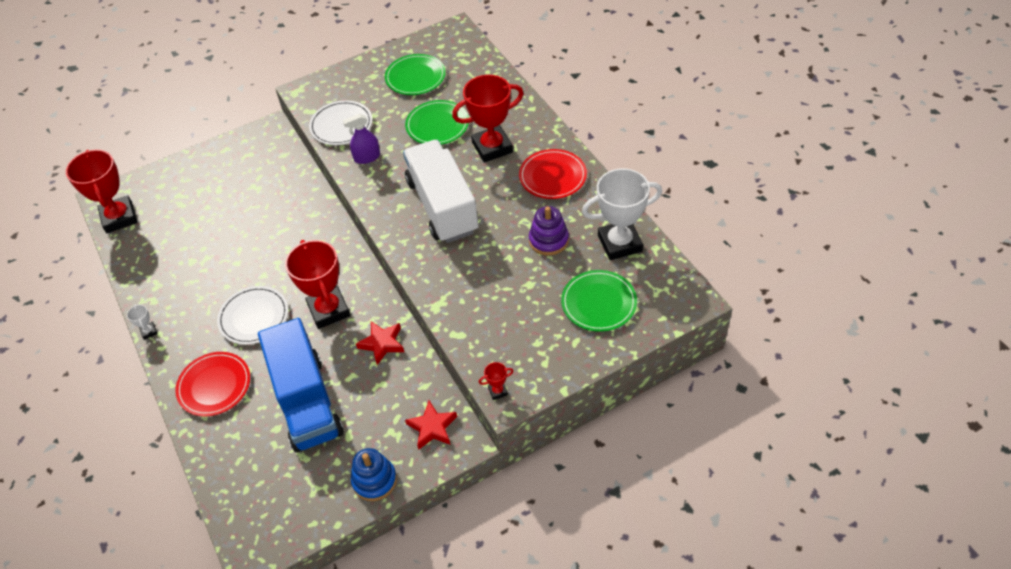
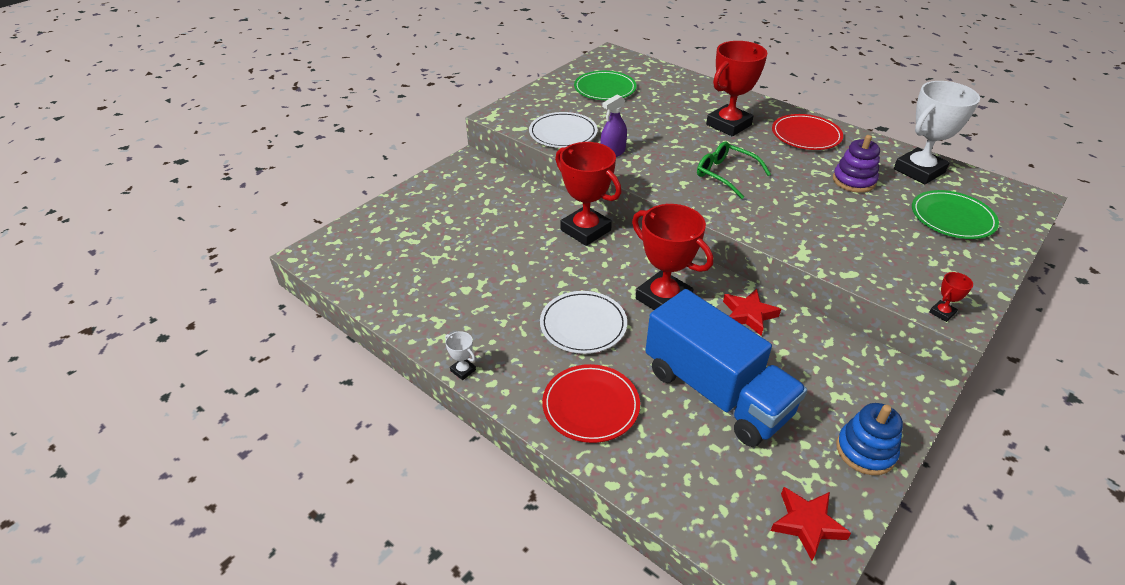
camera: 25 degrees left, 10 degrees down
red trophy [66,150,137,233] -> red trophy moved to [555,142,621,246]
white truck [403,140,479,243] -> green glasses [697,142,771,199]
green plate [405,100,469,145] -> none
red star [405,401,457,450] -> red star moved to [771,487,851,561]

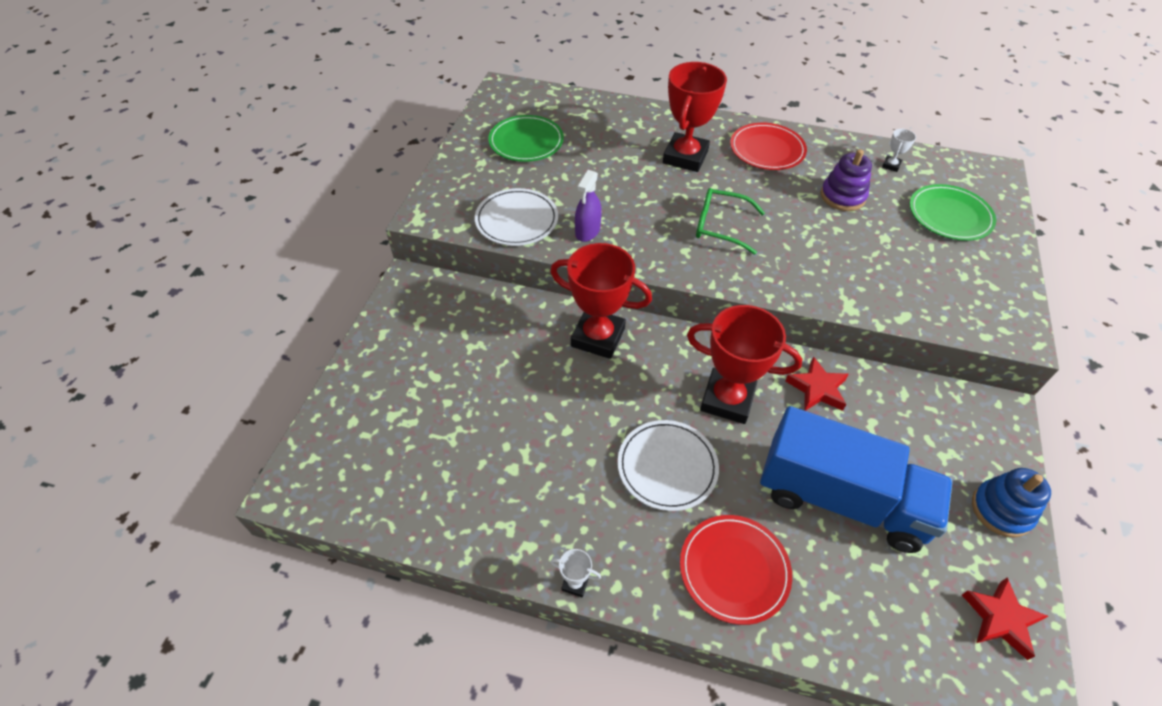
camera: 25 degrees left, 10 degrees up
white trophy [894,81,980,184] -> white trophy [882,129,916,172], size x0.41
red trophy [929,272,973,322] -> none

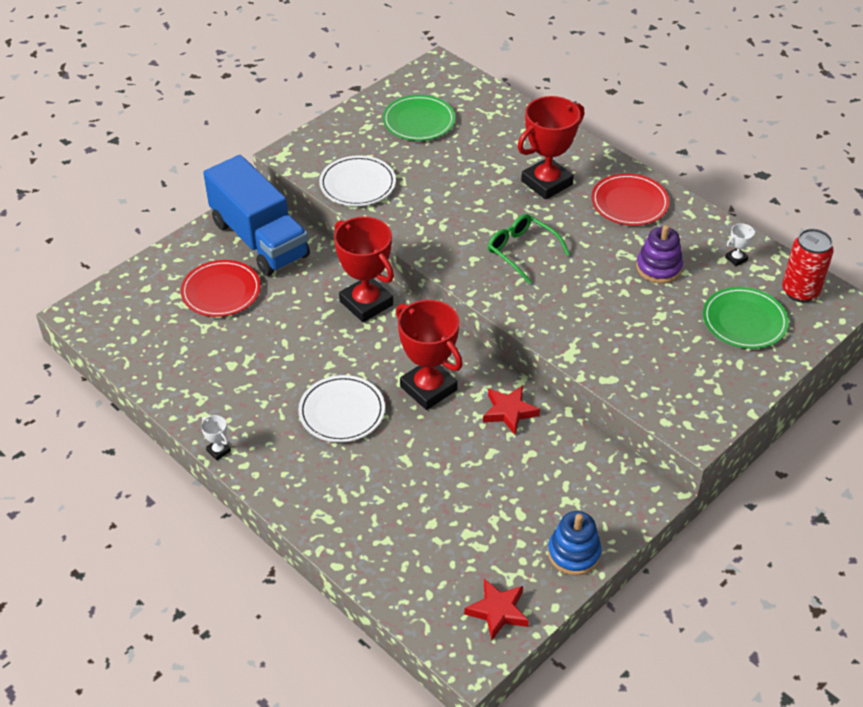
camera: 30 degrees right, 5 degrees down
purple spray bottle [575,170,602,242] -> none
red plate [680,515,792,625] -> red plate moved to [181,260,261,317]
blue truck [760,406,953,553] -> blue truck moved to [203,155,310,276]
none -> red can [782,228,834,303]

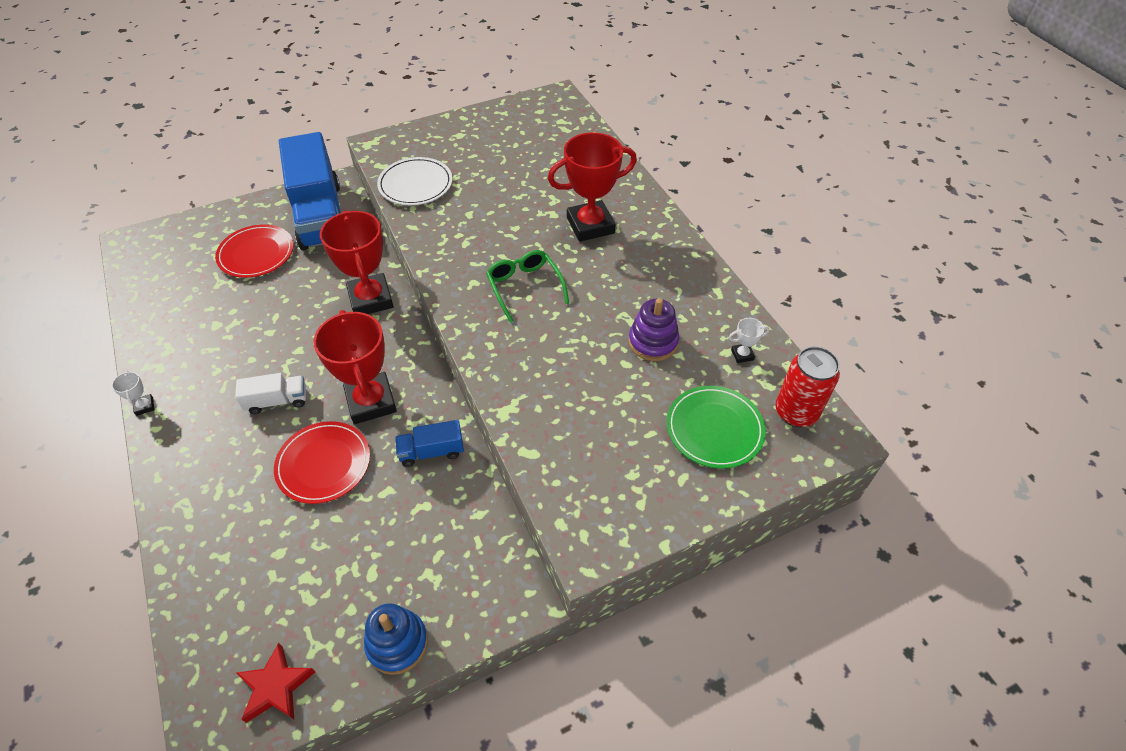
camera: 20 degrees right, 5 degrees up
white plate [298,375,385,442] -> white truck [235,373,306,414]
green plate [383,95,455,141] -> none
red star [483,385,540,435] -> blue truck [395,420,464,467]
red plate [591,173,670,226] -> red plate moved to [274,421,370,504]

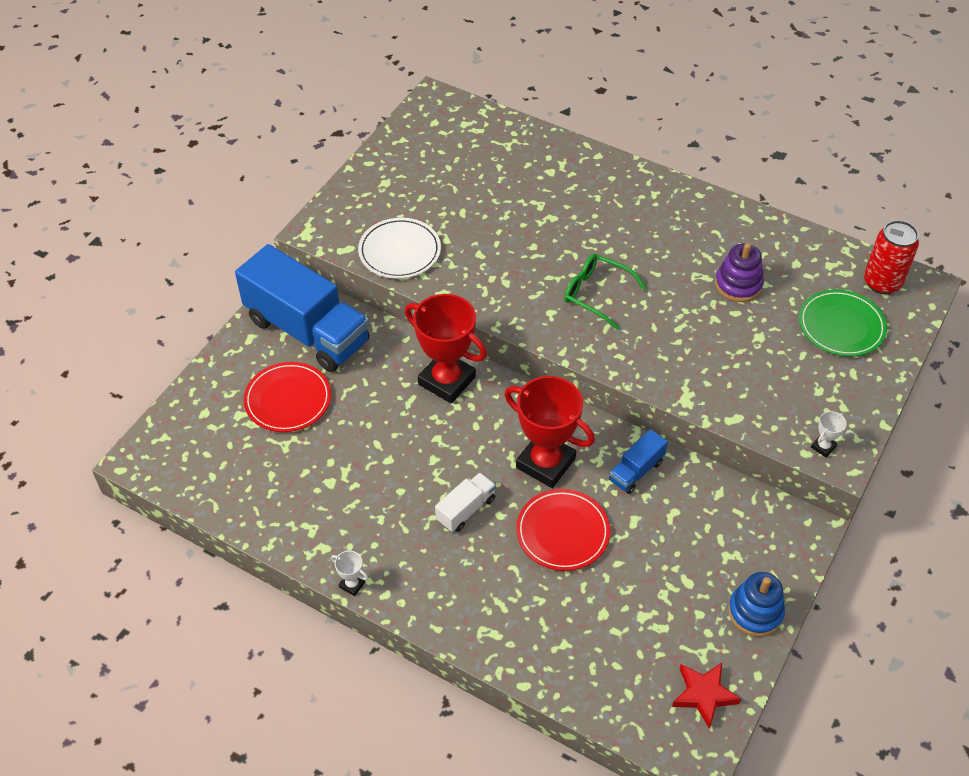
camera: 35 degrees left, 0 degrees up
red trophy [548,133,637,242] -> none
white trophy [729,318,769,363] -> white trophy moved to [811,411,847,457]

